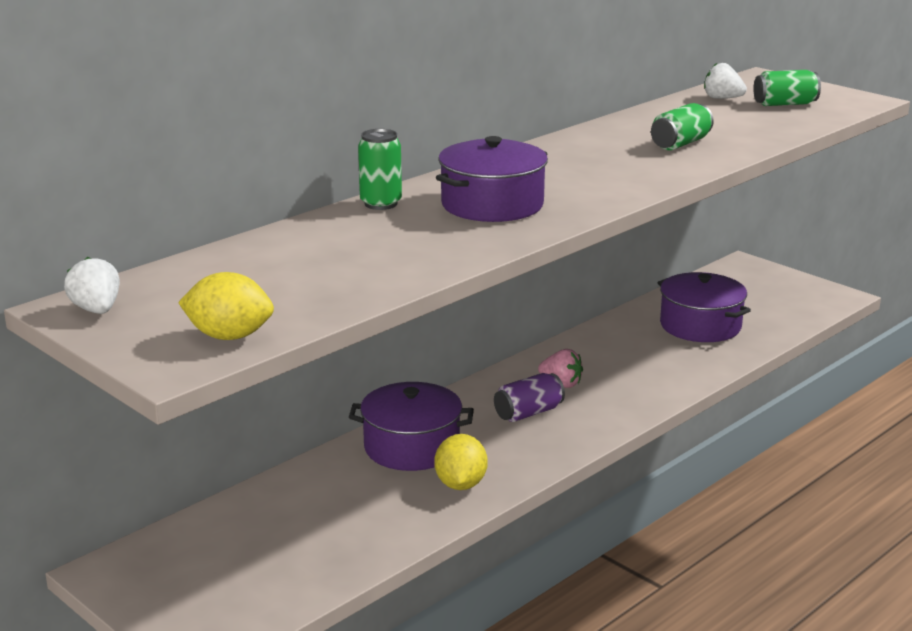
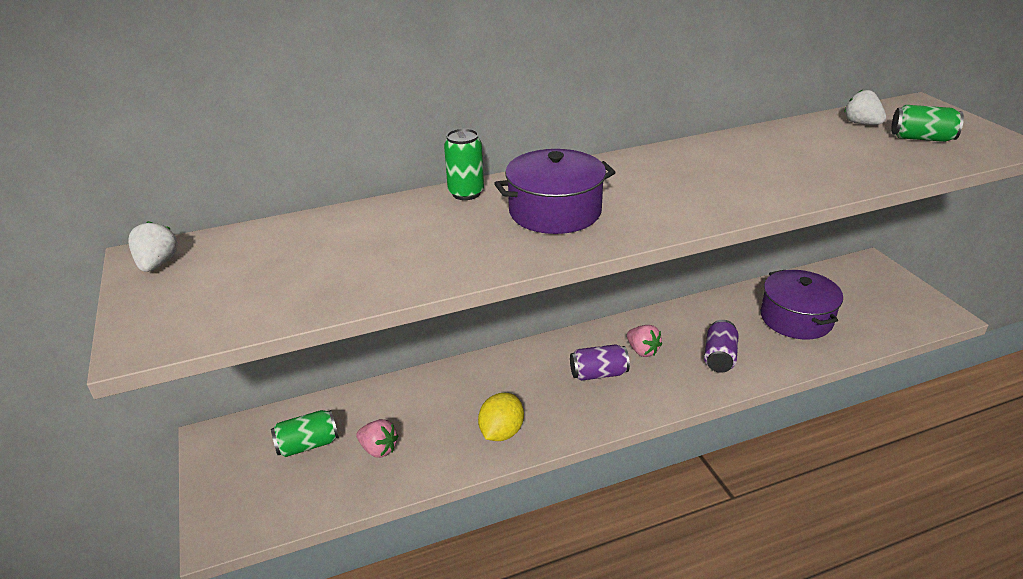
camera: 25 degrees right, 10 degrees up
yellow lemon [178,272,274,340] -> none
purple pot [349,382,474,471] -> none
green can [651,103,714,150] -> green can moved to [271,410,339,457]
none -> pink strawberry [356,419,398,458]
none -> purple can [704,320,739,373]

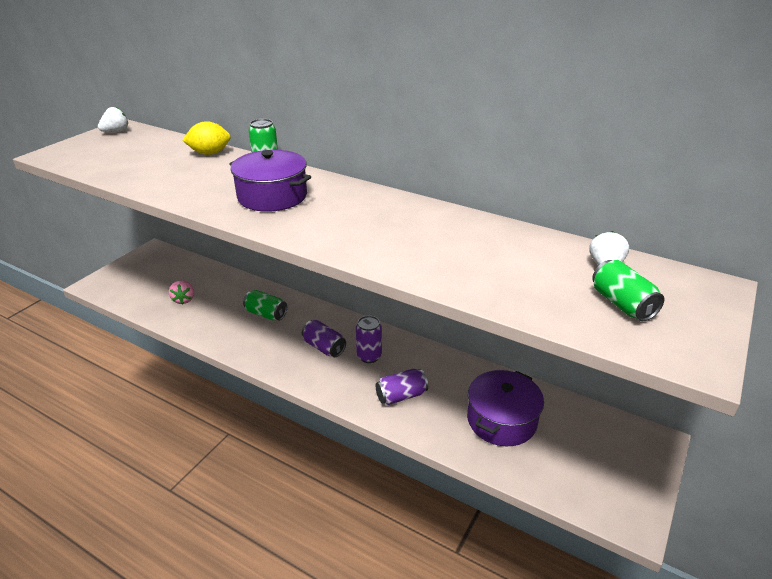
camera: 50 degrees right, 0 degrees up
green can [271,410,339,457] -> green can moved to [243,290,287,320]
yellow lemon [478,393,524,441] -> yellow lemon moved to [182,121,231,155]
pink strawberry [627,325,662,357] -> purple can [356,316,382,363]

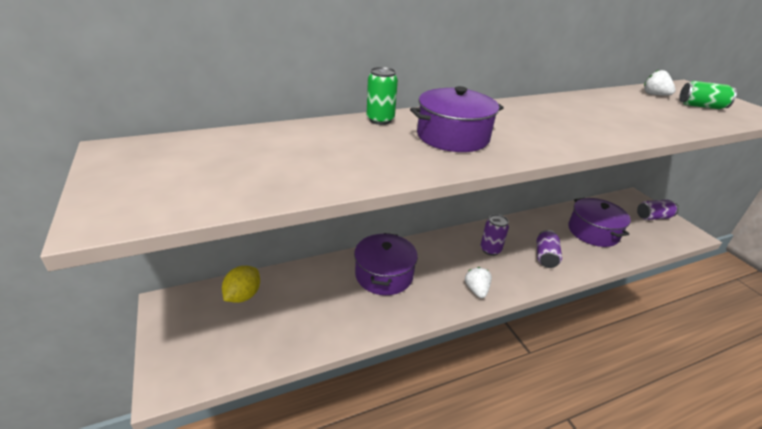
camera: 55 degrees left, 0 degrees up
white strawberry [98,107,128,132] -> white strawberry moved to [465,267,492,298]
pink strawberry [169,280,194,304] -> none
yellow lemon [182,121,231,155] -> yellow lemon moved to [222,266,260,303]
green can [243,290,287,320] -> purple pot [354,233,418,295]
purple can [302,320,346,357] -> purple can moved to [637,200,678,220]

